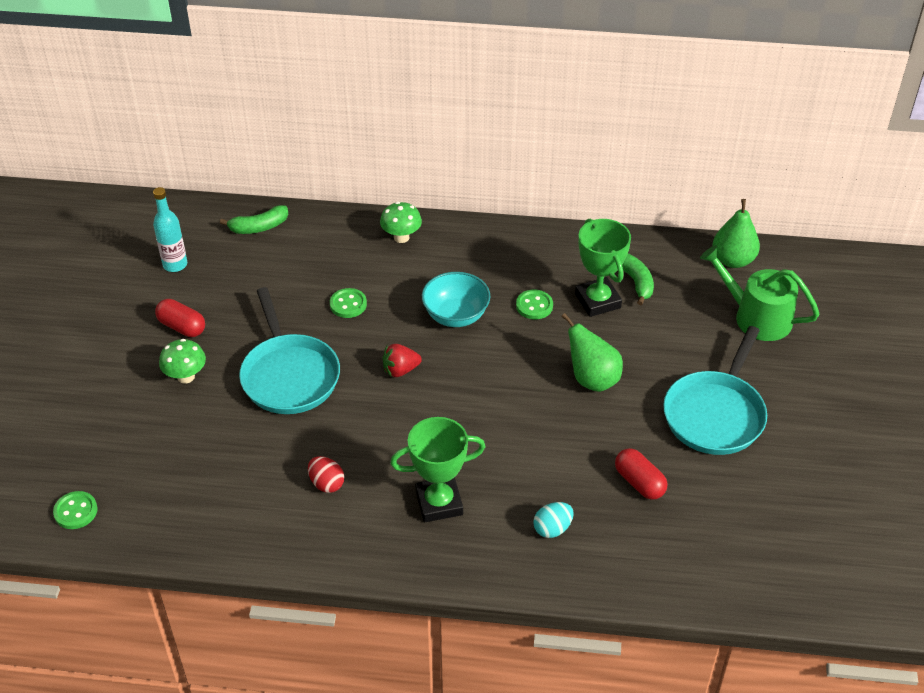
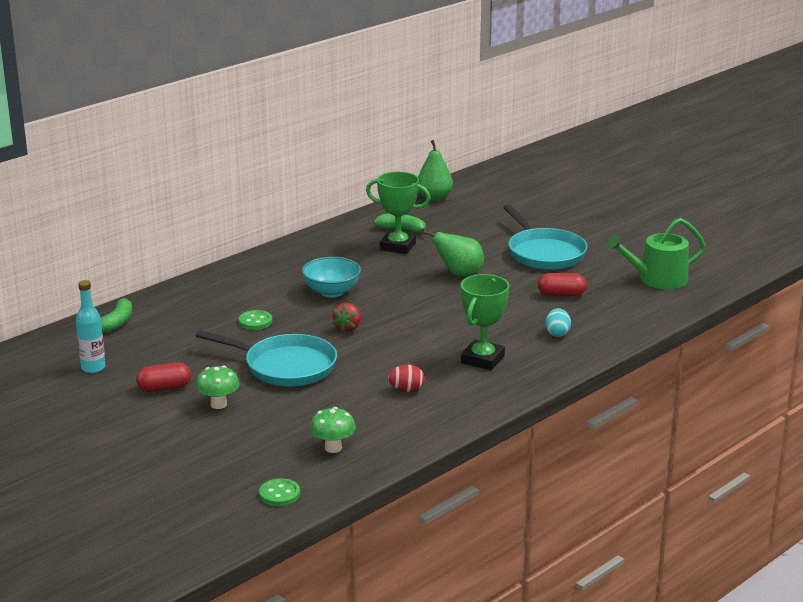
camera: 50 degrees left, 20 degrees down
green mushroom [380,202,422,243] -> green mushroom moved to [310,407,356,453]
green button [516,290,553,319] -> none
green watering can [700,245,820,341] -> green watering can moved to [606,218,706,289]

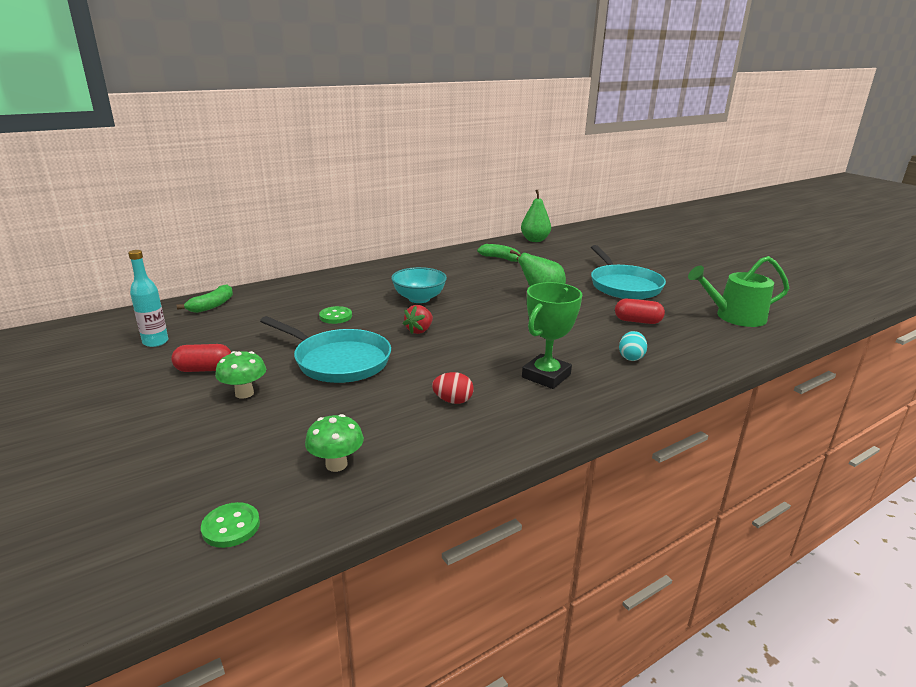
camera: 10 degrees right, 0 degrees up
green trophy [366,172,431,254] -> none

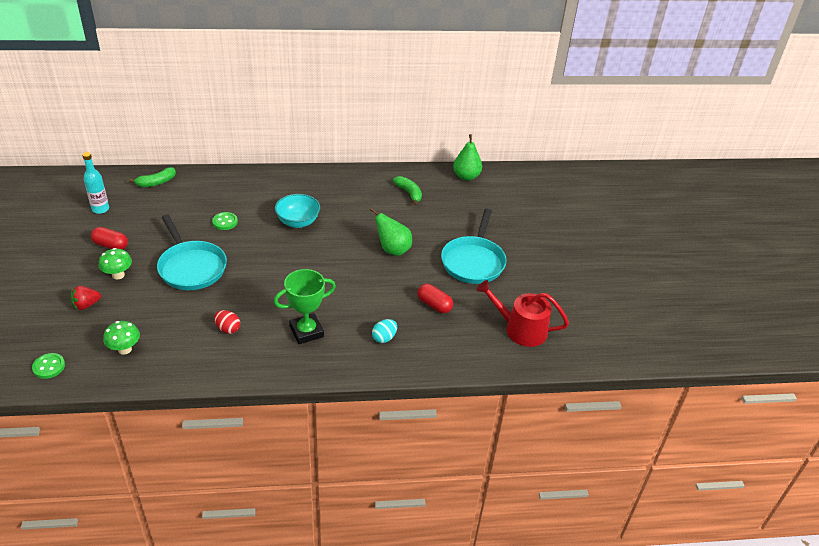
camera: 25 degrees right, 15 degrees up
red strawberry [403,305,433,334] -> red strawberry moved to [70,286,101,310]
green watering can [688,256,789,327] -> red watering can [476,280,569,347]

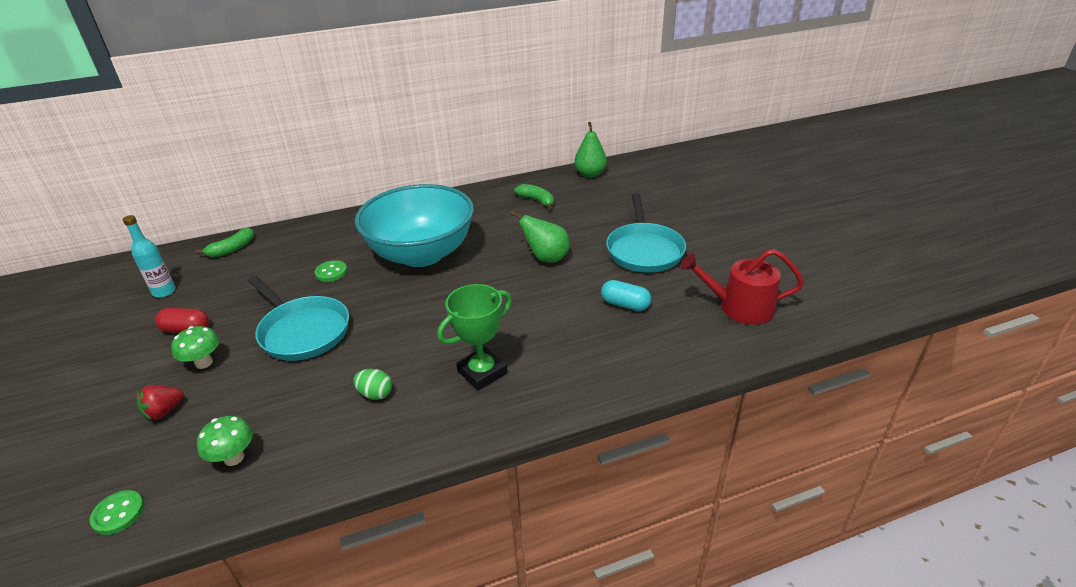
camera: 10 degrees left, 5 degrees down
red egg [214,310,240,334] -> green egg [353,369,392,400]
turquoise bowl [275,194,320,228] -> turquoise bowl [355,184,474,267], size x2.06
turquoise egg [372,319,397,343] -> none
red capsule [417,284,453,313] -> turquoise capsule [601,280,651,311]

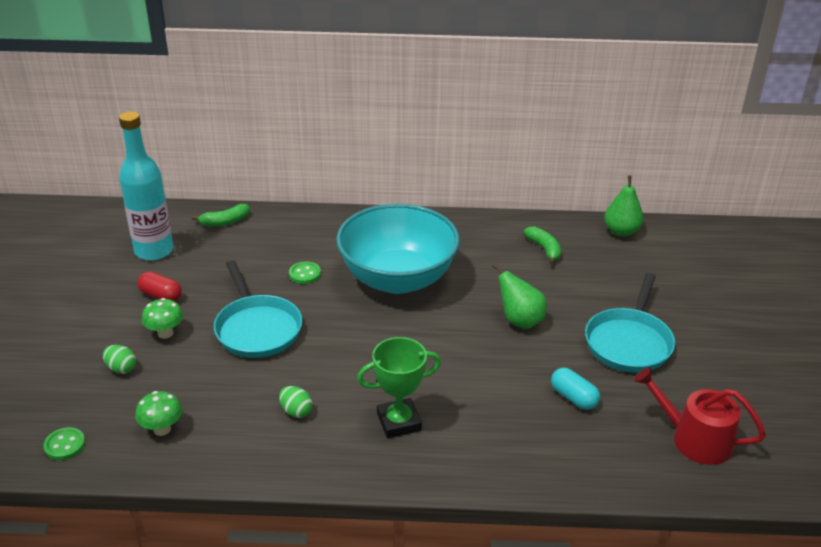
camera: 20 degrees right, 0 degrees up
turquoise bottle [123,215,176,298] -> turquoise bottle [119,111,173,261], size x1.82
red strawberry [137,385,184,420] -> green egg [103,345,136,374]

